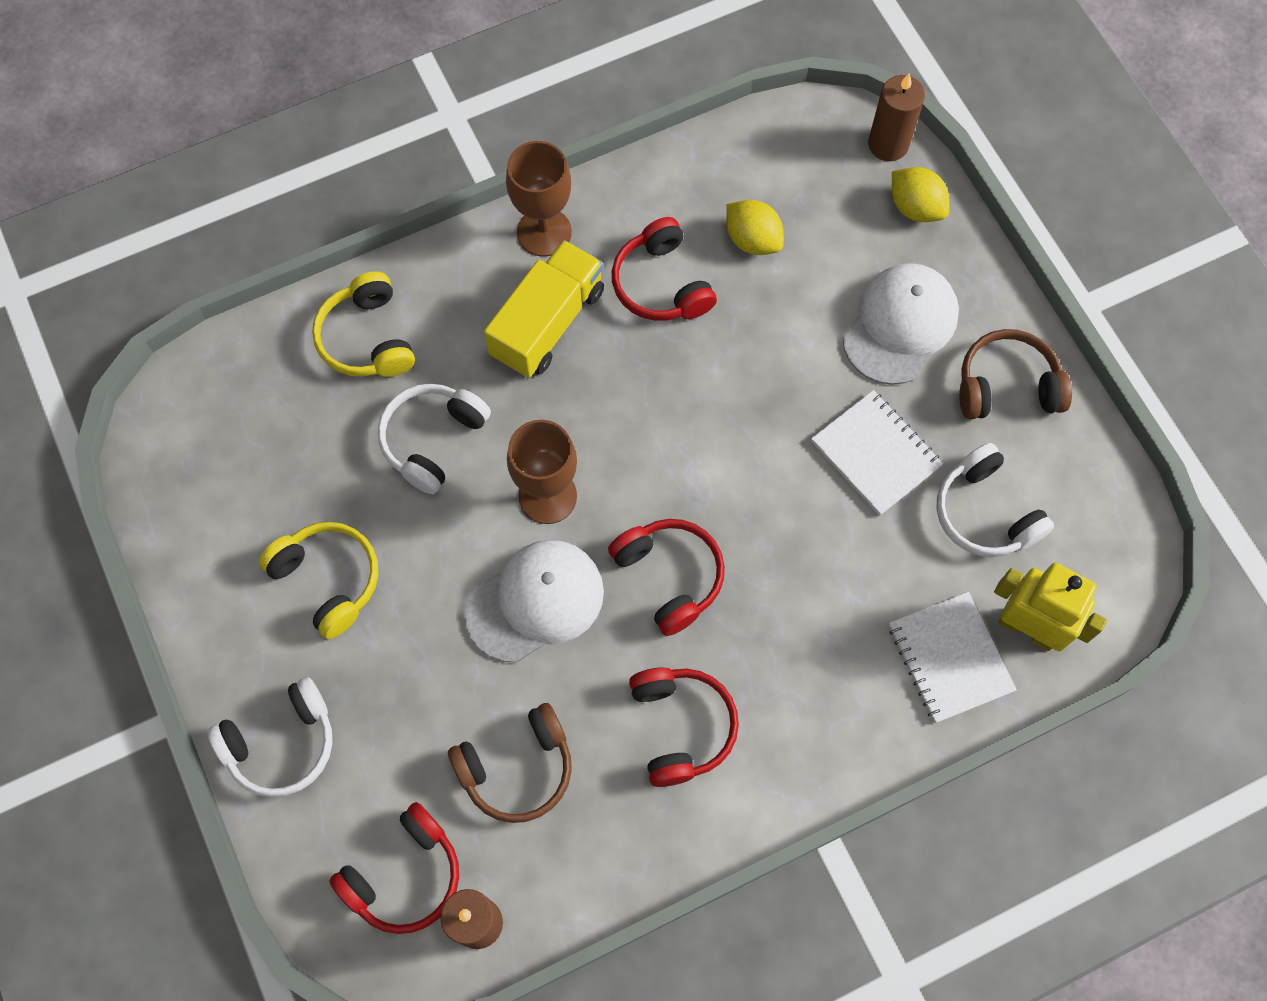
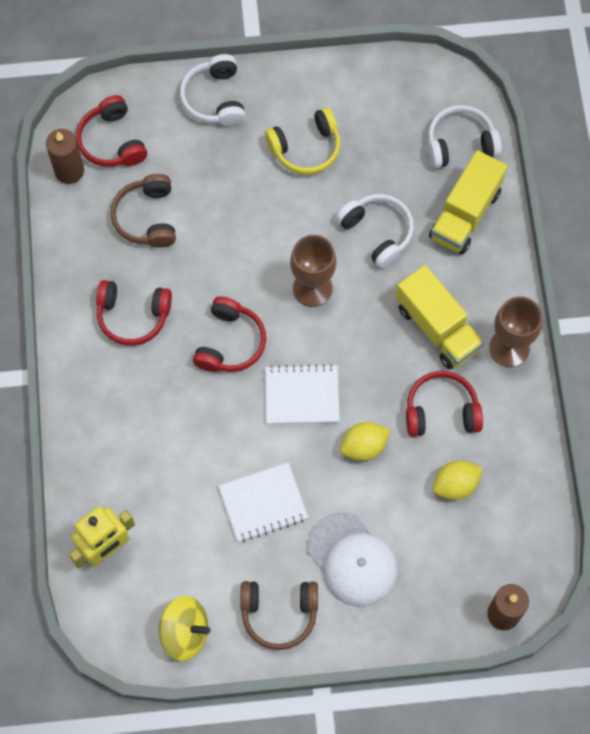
camera: 110 degrees right, 0 degrees up
yellow headphones [312,271,415,377] -> yellow truck [429,150,507,254]
white cap [464,540,604,663] -> none
red headphones [608,519,725,636] -> red headphones turned 60 degrees counterclockwise [193,296,266,372]
white notebook [889,592,1017,723] -> white notebook moved to [265,364,340,424]
yellow lemon [892,167,949,222] -> yellow lemon moved to [340,422,390,461]
white headphones [936,443,1054,557] -> white headphones moved to [428,105,502,168]
brown headphones [959,329,1072,419] -> brown headphones turned 75 degrees clockwise [240,581,318,650]
none -> yellow spinning top [158,596,210,661]

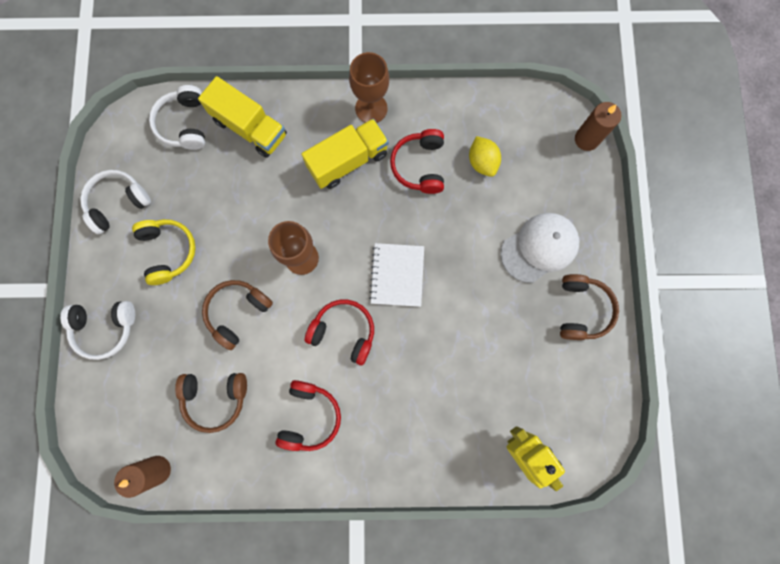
camera: 85 degrees left, 10 degrees up
red headphones [76,95,147,167] -> none
yellow spinning top [158,596,210,661] -> none
white notebook [219,463,308,542] -> none
white headphones [336,194,414,269] -> white headphones moved to [80,170,151,234]
yellow lemon [340,422,390,461] -> none
none -> brown headphones [202,280,273,350]

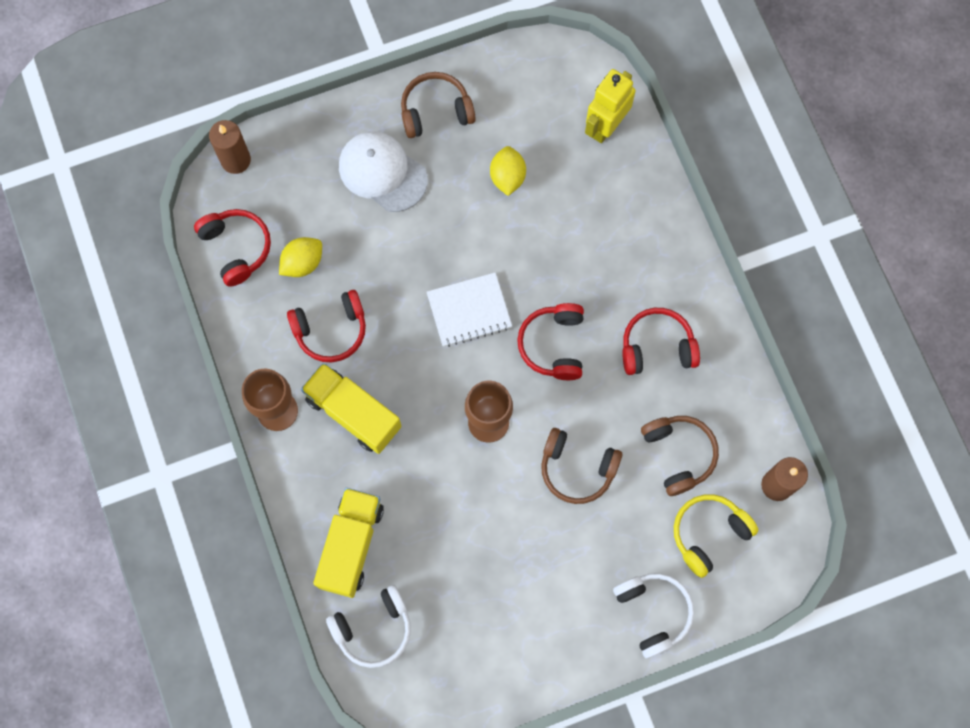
camera: 110 degrees left, 5 degrees down
white headphones [80,170,151,234] -> none
yellow headphones [132,219,196,285] -> yellow headphones moved to [674,494,759,578]
none -> red headphones [194,209,271,287]
none -> yellow lemon [490,146,526,196]

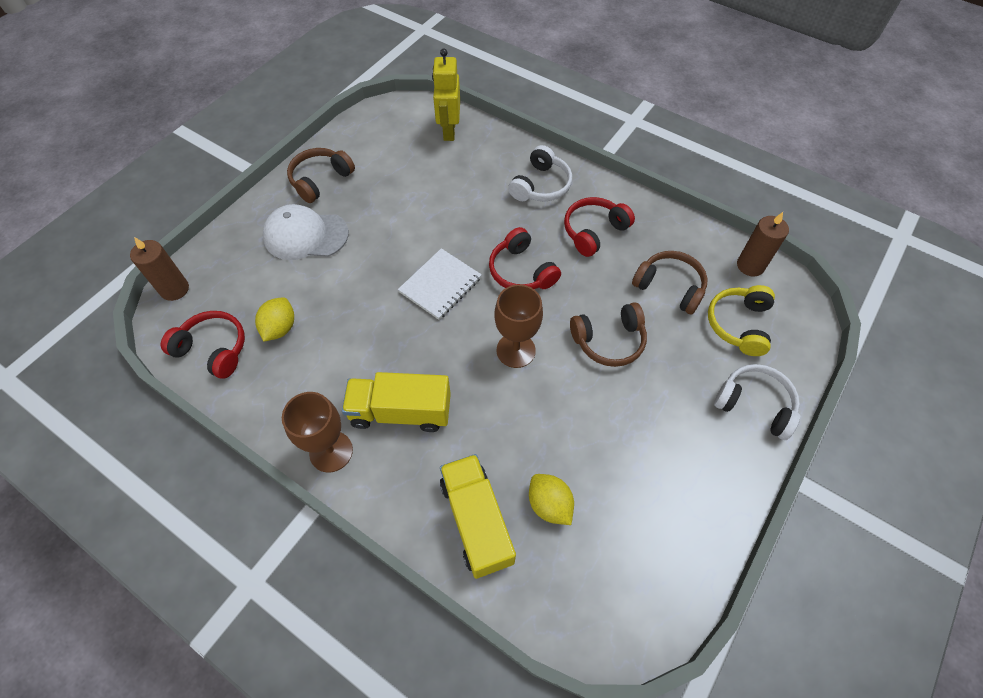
camera: 35 degrees left, 15 degrees down
red headphones [287,290,366,362] -> none
white headphones [326,585,411,668] -> white headphones moved to [508,145,572,202]
yellow lemon [490,146,526,196] -> yellow lemon moved to [529,474,574,525]

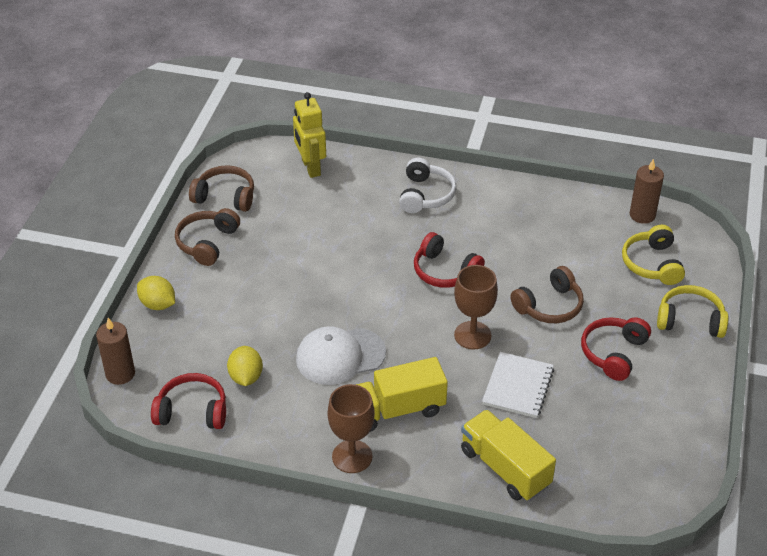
camera: 20 degrees left, 15 degrees down
white cap [263,204,349,260] -> white cap moved to [296,326,386,385]
white notebook [398,248,482,320] -> white notebook moved to [482,352,554,418]
yellow lemon [529,474,574,525] -> yellow lemon moved to [137,276,175,310]
red headphones [564,197,635,257] -> red headphones moved to [581,317,651,381]
brown headphones [632,251,707,314] -> brown headphones moved to [189,165,254,212]
white headphones [714,364,800,440] -> yellow headphones [657,285,728,338]

